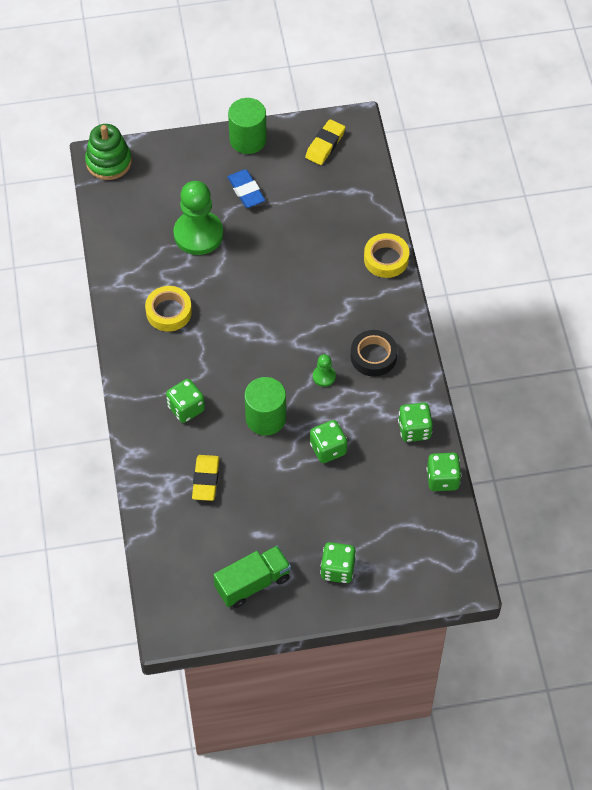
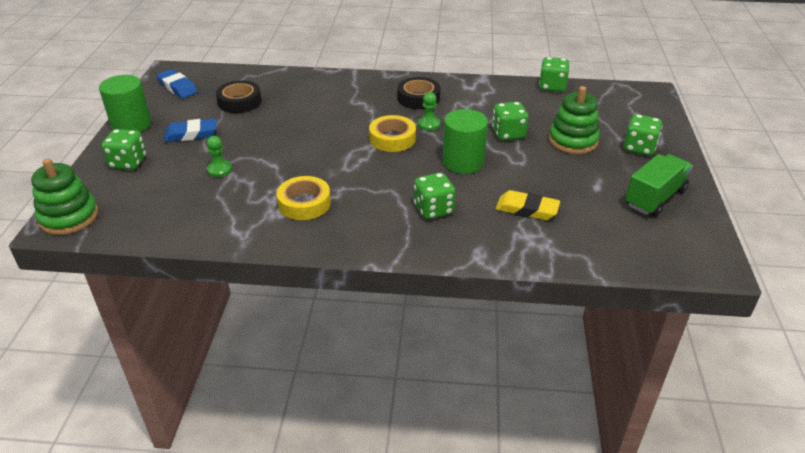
camera: 75 degrees left, 20 degrees down
green pawn [173,181,223,255] -> green pawn [207,136,232,177], size x0.44
green truck [213,546,291,608] -> green truck turned 60 degrees clockwise [625,154,693,216]
yellow eraser [305,119,345,165] -> blue eraser [156,69,198,98]
yellow tape [364,233,409,278] -> yellow tape moved to [369,115,416,152]
green dice [398,402,433,442] -> green dice moved to [101,129,146,170]
none -> black tape [216,80,262,113]
none -> green stacking toy [549,86,600,154]

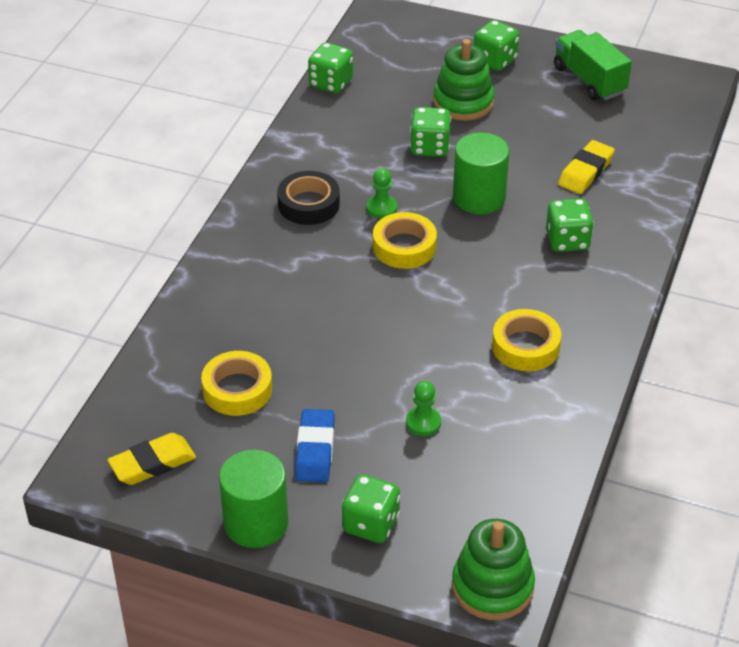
camera: 75 degrees left, 5 degrees up
blue eraser [156,69,198,98] -> yellow eraser [107,433,196,485]
black tape [216,80,262,113] -> yellow tape [201,351,272,416]

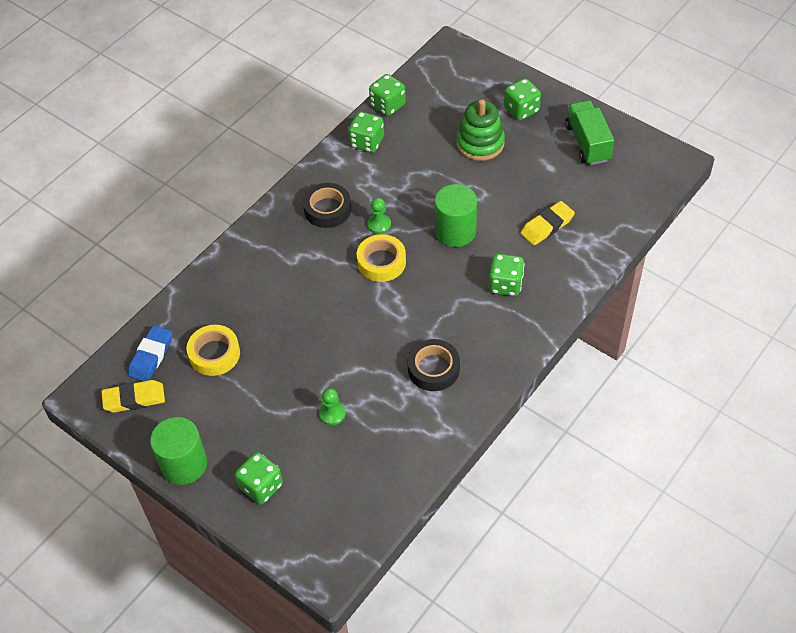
camera: 20 degrees right, 10 degrees up
blue eraser [295,409,335,482] -> blue eraser moved to [128,325,172,381]
green dice [410,107,451,157] -> green dice moved to [348,112,384,153]
green stacking toy [452,519,535,620] -> none
yellow tape [492,309,561,371] -> black tape [408,339,460,391]

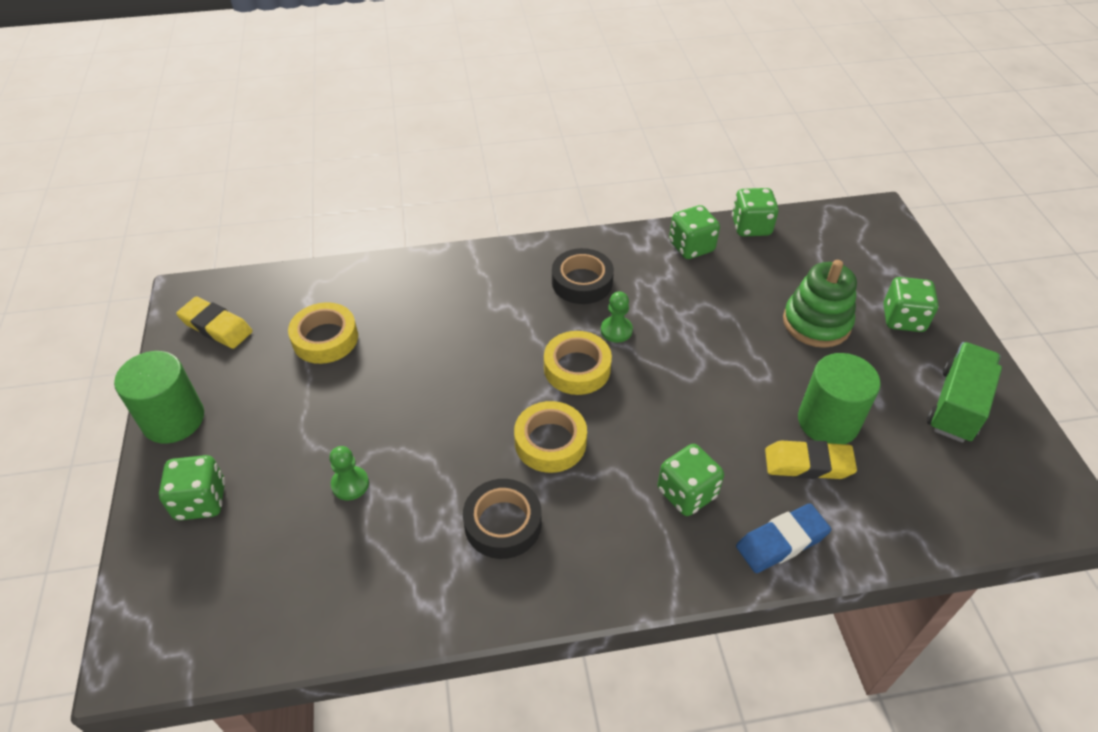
camera: 40 degrees right, 5 degrees down
blue eraser [128,325,172,381] -> blue eraser moved to [736,504,831,573]
green cylinder [434,184,477,247] -> green cylinder moved to [798,353,881,444]
none -> yellow tape [514,401,587,473]

